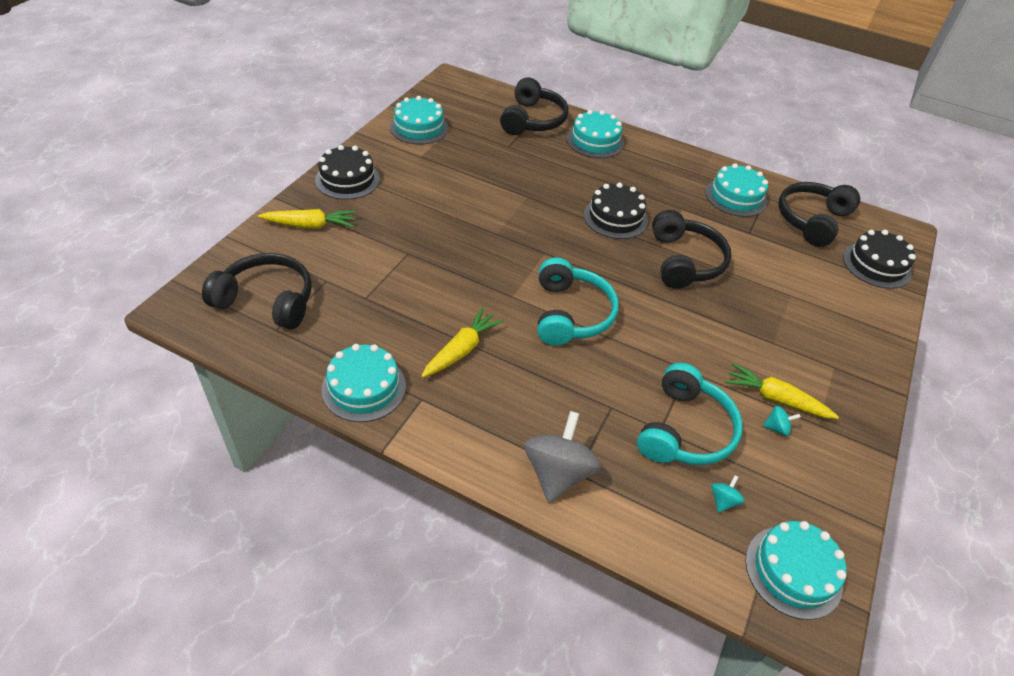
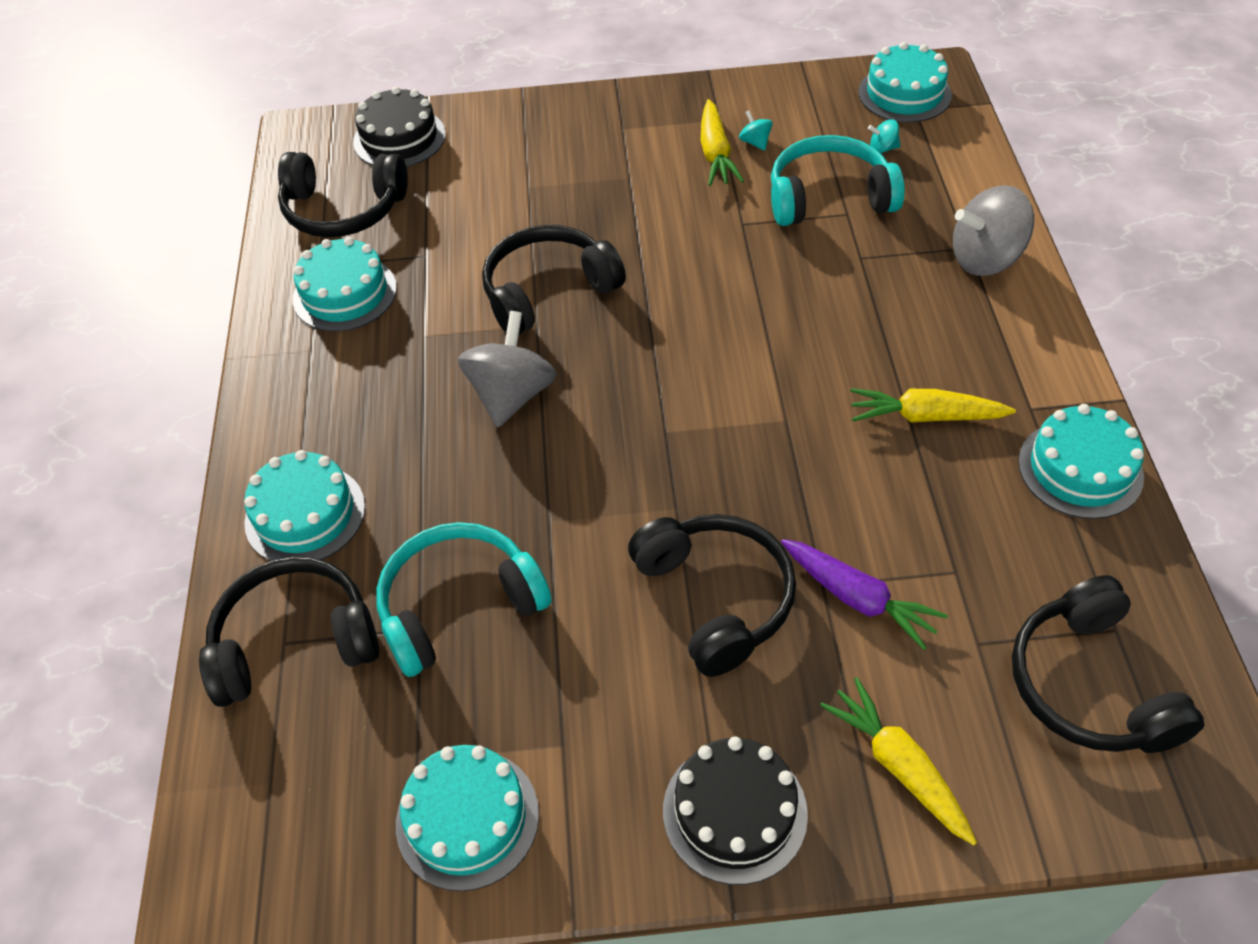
camera: 115 degrees left, 5 degrees up
turquoise headphones [537,258,619,346] -> turquoise headphones moved to [376,522,552,677]
black cake [584,183,648,239] -> grey spinning top [458,311,557,428]
none -> black headphones [628,514,796,677]
none -> purple carrot [781,539,948,650]

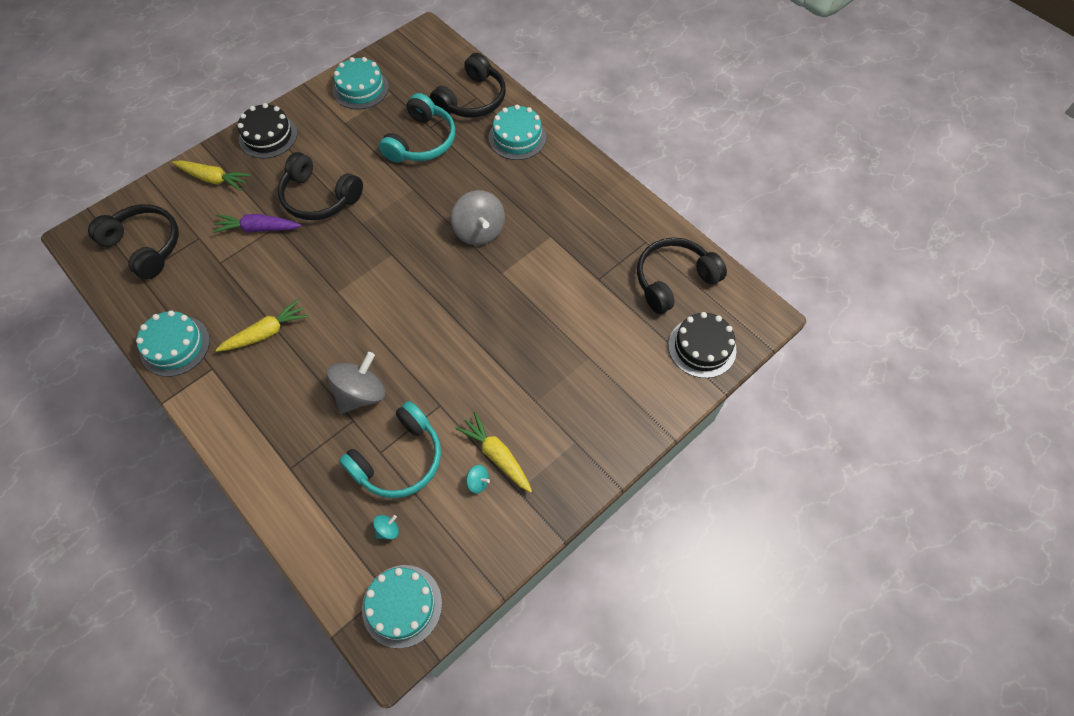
camera: 140 degrees right, 10 degrees up
turquoise cake [293,237,397,331] -> none
black headphones [482,225,626,335] -> none
grey spinning top [953,185,1034,276] -> grey spinning top moved to [326,352,385,414]

